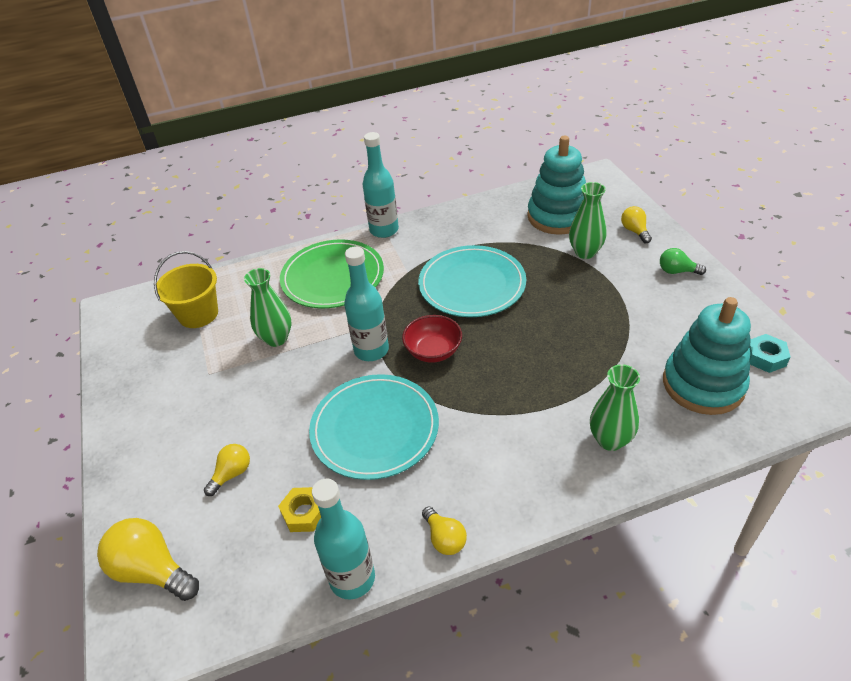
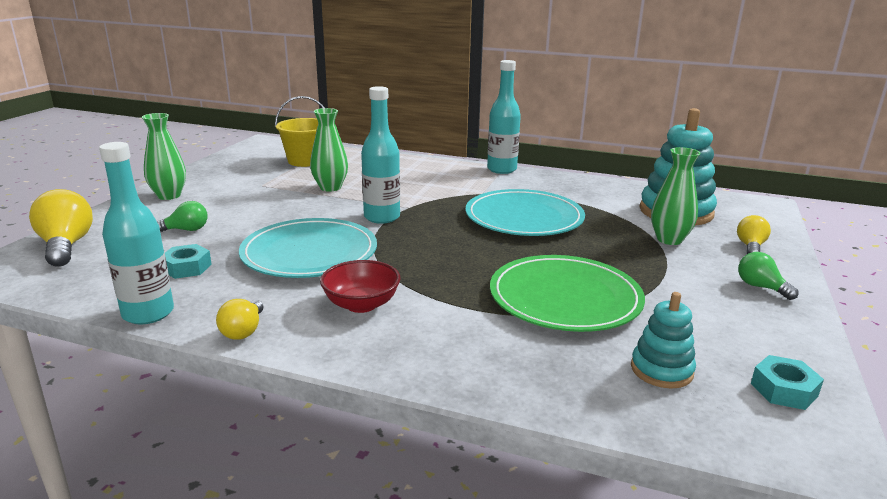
camera: 35 degrees right, 20 degrees down
yellow light bulb [204,444,250,496] -> green light bulb [157,201,208,232]
yellow nut [278,487,321,532] -> turquoise nut [165,244,212,279]
green plate [280,239,384,308] -> green plate moved to [490,255,645,332]
red bowl [402,315,462,363] -> red bowl moved to [320,260,400,313]
green vase [590,364,640,451] -> green vase moved to [142,113,186,200]
turquoise stacking toy [663,297,751,415] -> turquoise stacking toy [631,292,696,389], size x0.54

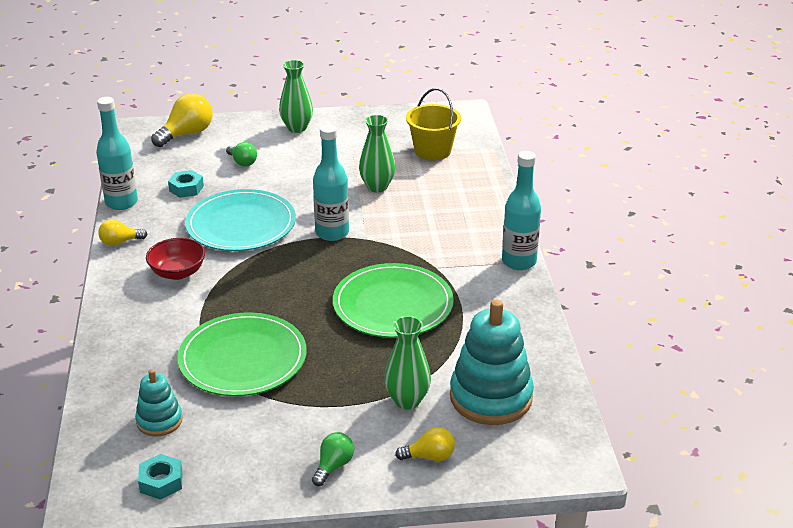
camera: 65 degrees right, 10 degrees up
turquoise plate [465,189,585,236] -> green plate [333,263,454,338]

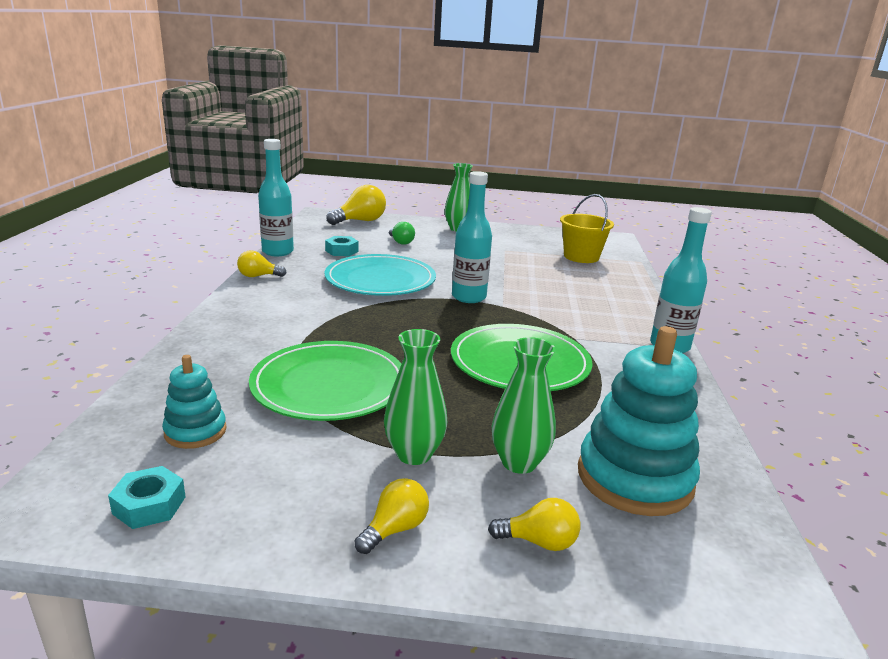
camera: 10 degrees right, 10 degrees down
red bowl [146,238,205,280] -> none
green light bulb [312,432,354,486] -> yellow light bulb [355,478,429,554]
green vase [359,115,395,192] -> green vase moved to [384,329,447,465]

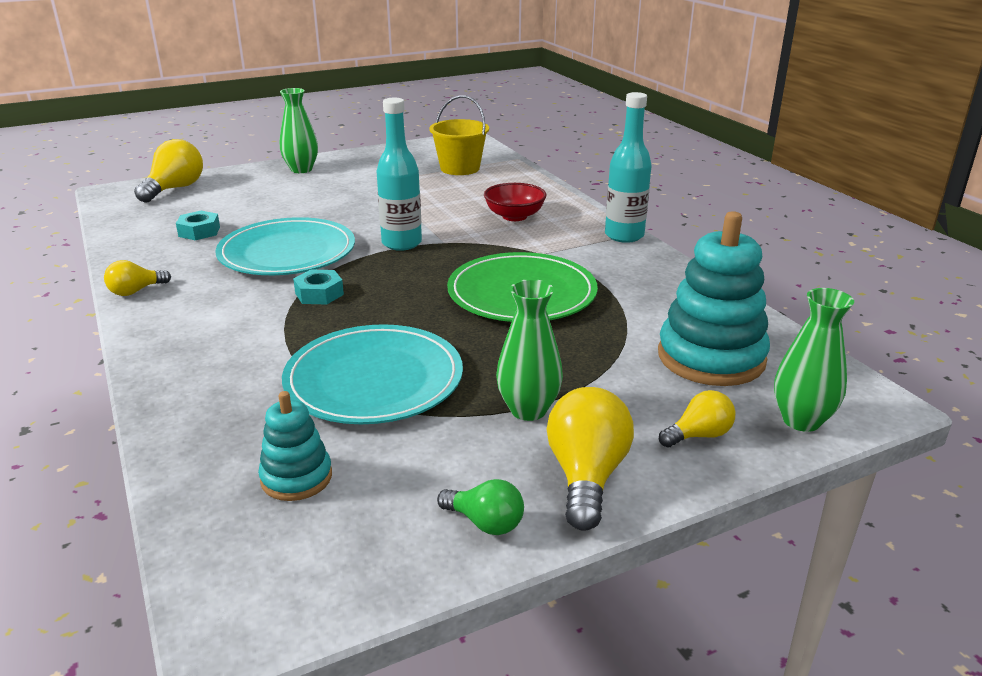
camera: 30 degrees left, 5 degrees up
turquoise nut [108,466,186,529] -> turquoise nut moved to [293,270,344,305]
green plate [249,341,401,421] -> turquoise plate [282,324,463,424]
turquoise bottle [258,139,294,256] -> none
yellow light bulb [355,478,429,554] -> yellow light bulb [547,387,634,531], size x1.72
green light bulb [389,222,415,245] -> green light bulb moved to [437,479,524,535]
green vase [492,337,556,474] -> green vase moved to [774,288,854,432]
none -> red bowl [484,183,547,221]

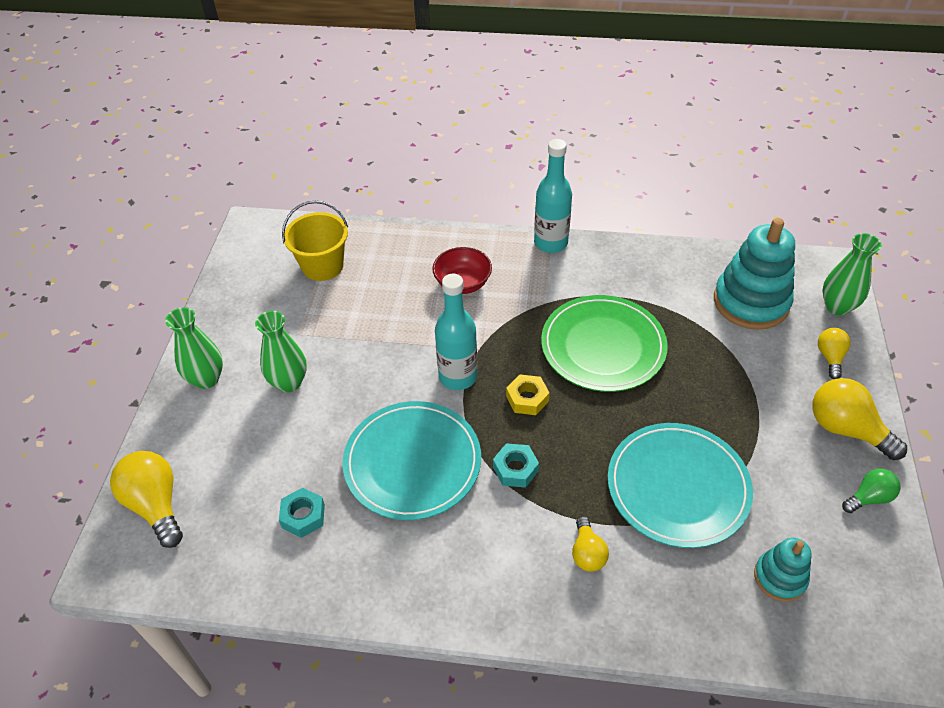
camera: 55 degrees left, 20 degrees up
yellow light bulb [104,260,171,296] -> yellow light bulb moved to [572,516,609,572]
green vase [496,279,563,421] -> green vase moved to [255,311,307,393]
none -> yellow nut [506,374,550,415]

